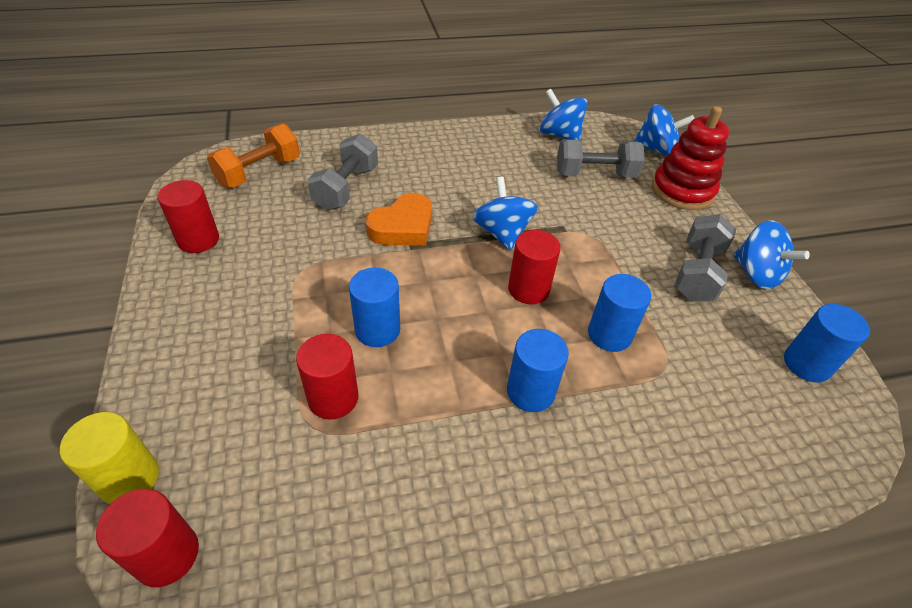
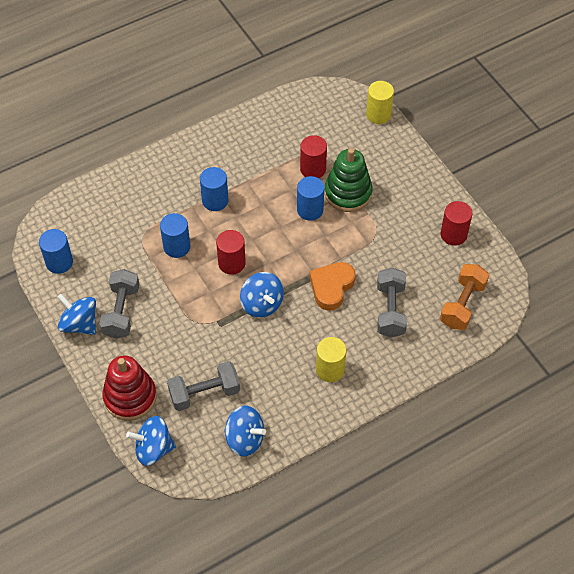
camera: 165 degrees right, 10 degrees up
red cylinder [96,489,199,587] -> none
none -> yellow cylinder [316,337,346,382]
none -> green stacking toy [324,148,373,212]

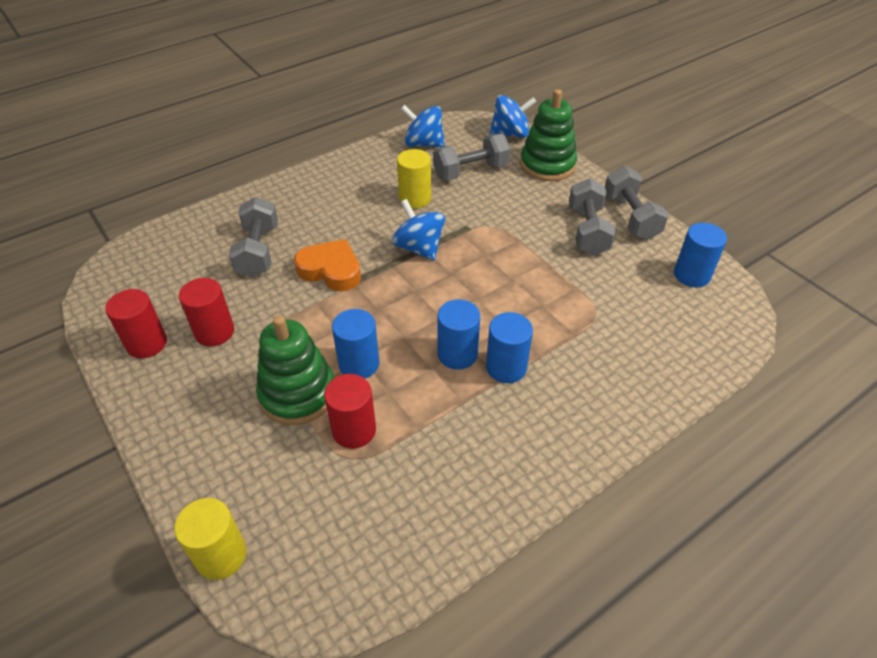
camera: 175 degrees right, 10 degrees down
blue spinning top [57,294,96,335] -> grey dumbbell [605,166,669,240]
red stacking toy [102,355,157,421] -> green stacking toy [520,89,577,181]
blue cylinder [160,213,190,258] -> blue cylinder moved to [438,299,480,370]
red cylinder [216,230,246,275] -> red cylinder moved to [179,278,234,347]
orange heart [310,262,356,311] -> orange heart turned 90 degrees counterclockwise [294,239,361,291]
yellow cylinder [316,337,346,382] -> yellow cylinder moved to [397,149,431,208]
orange dumbbell [440,264,489,330] -> none

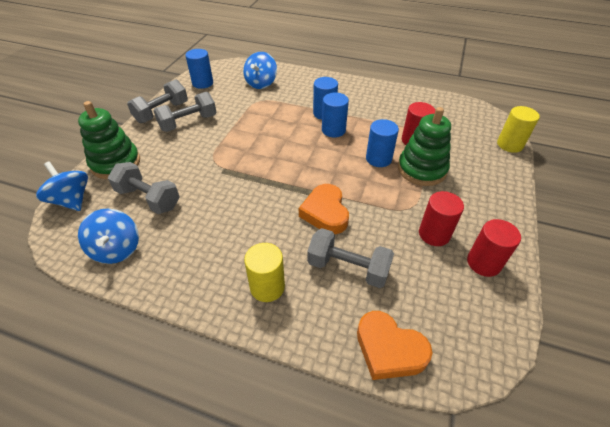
camera: 125 degrees left, 0 degrees up
grey dumbbell [229,197,278,277] -> grey dumbbell turned 60 degrees clockwise [307,228,394,288]
blue spinning top [392,199,445,261] -> blue spinning top moved to [243,52,277,89]
yellow cylinder [397,149,431,208] -> yellow cylinder moved to [244,243,285,302]
none -> orange heart [357,311,432,380]

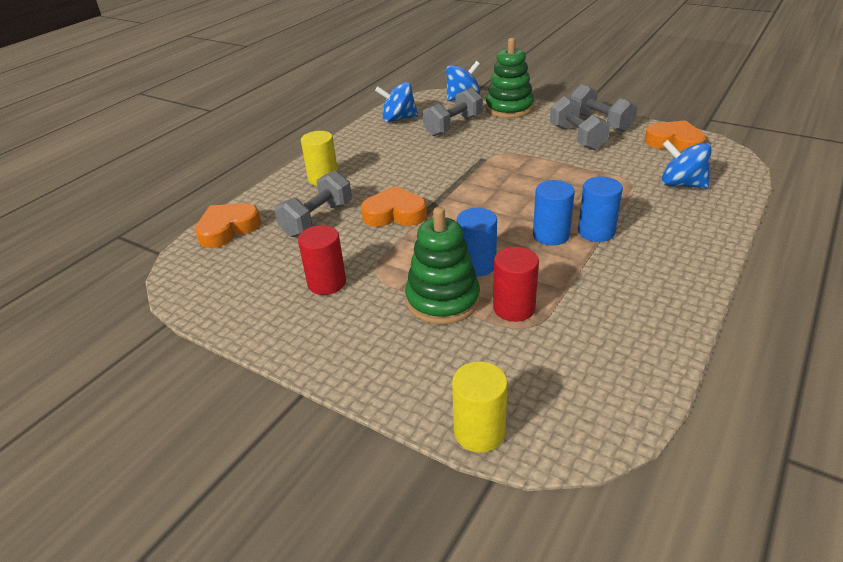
camera: 105 degrees right, 10 degrees down
blue cylinder [185,49,213,89] -> orange heart [644,120,706,152]
red cylinder [467,219,521,277] -> none

